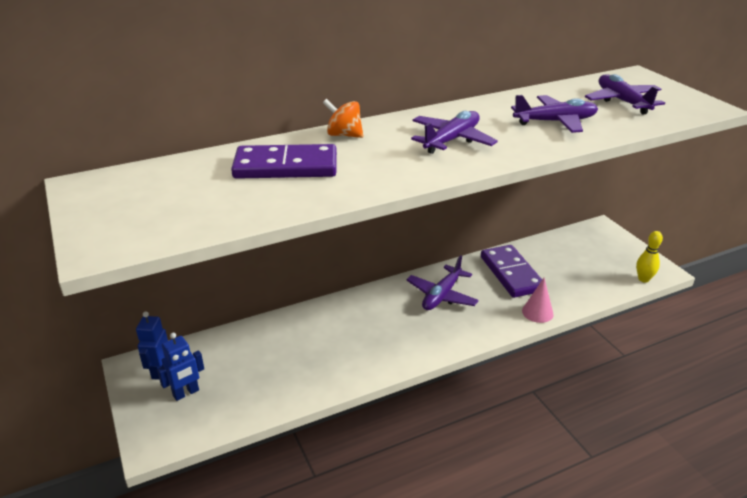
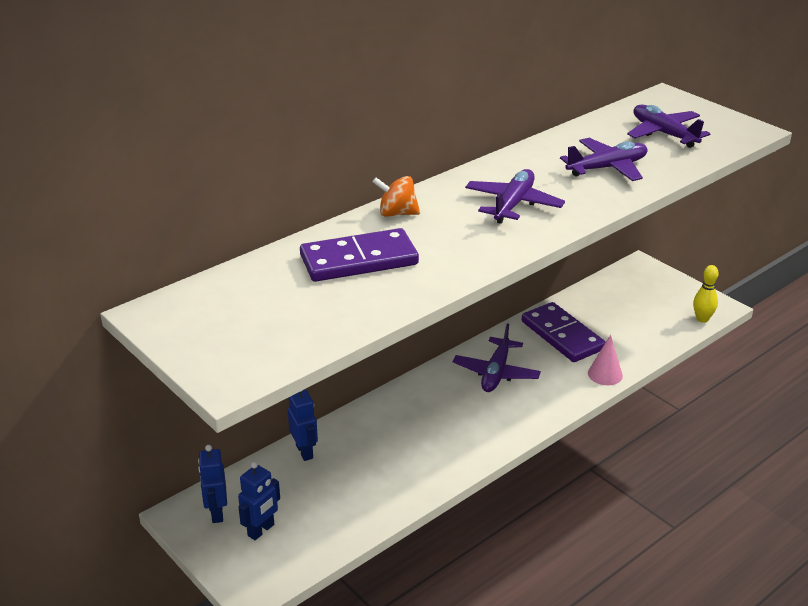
camera: 15 degrees left, 0 degrees up
none -> blue robot [288,390,318,461]

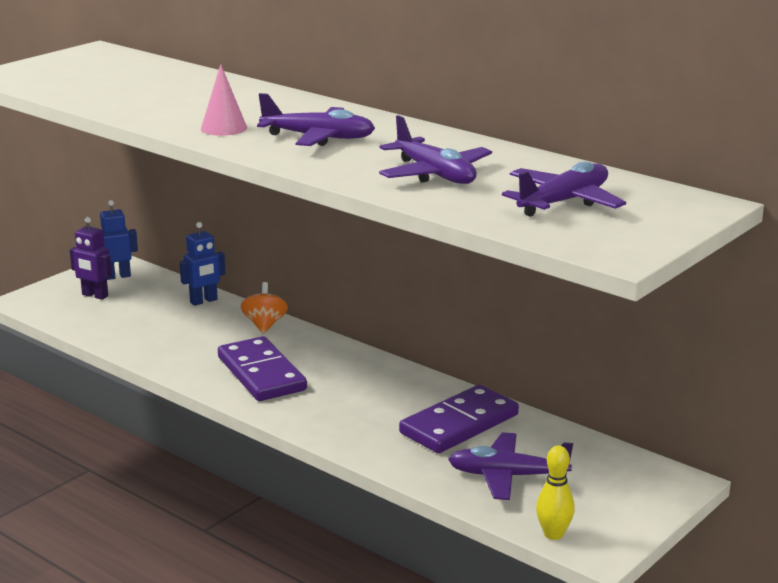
camera: 80 degrees right, 10 degrees down
blue robot [238,461,280,540] -> purple robot [70,217,112,300]
purple domino [300,228,419,282] -> purple domino moved to [218,336,307,401]
orange spinning top [373,176,420,217] -> orange spinning top moved to [241,282,288,334]
purple plane [453,323,541,392] -> purple plane moved to [448,432,573,500]
pink cone [588,335,623,385] -> pink cone moved to [201,64,247,136]

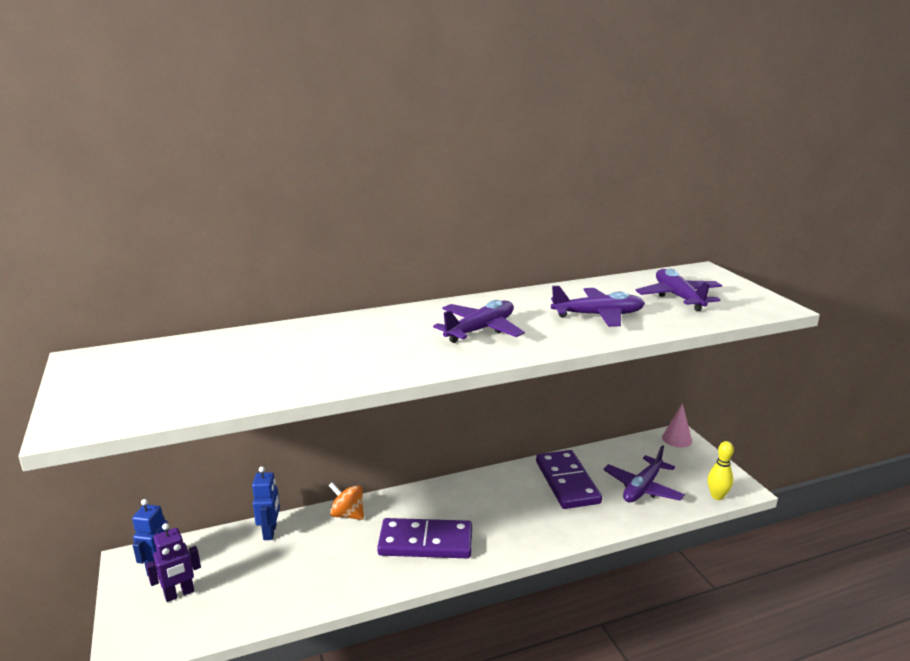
camera: 60 degrees left, 0 degrees up
pink cone [201,64,247,136] -> pink cone moved to [662,403,692,447]

